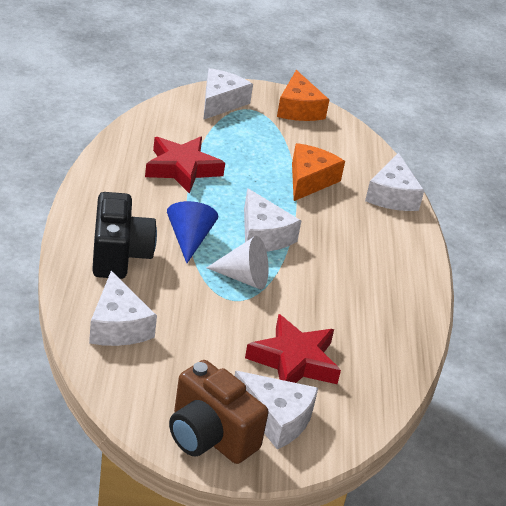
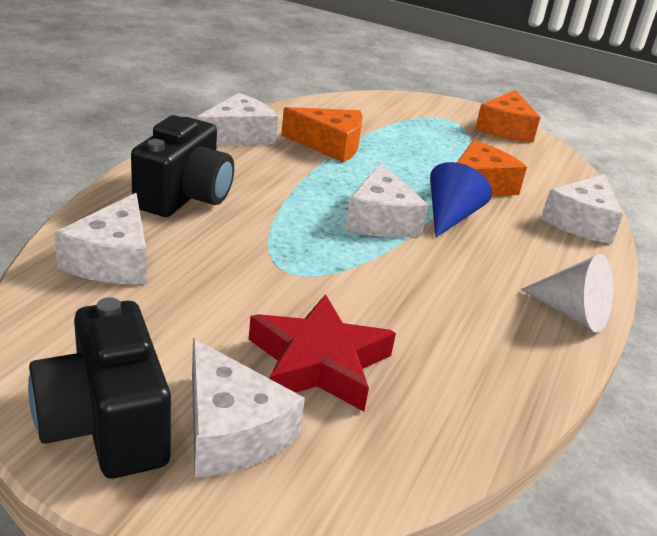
camera: 25 degrees right, 5 degrees down
red star [145,136,225,194] -> orange cheese [281,107,363,163]
blue cone [167,201,218,263] -> blue cone moved to [430,162,492,237]
brown camera [169,360,268,464] -> black camera [28,297,171,478]
white cheese [203,68,253,120] -> white cheese moved to [196,93,278,146]
white cone [206,236,269,289] -> white cone moved to [521,254,613,333]

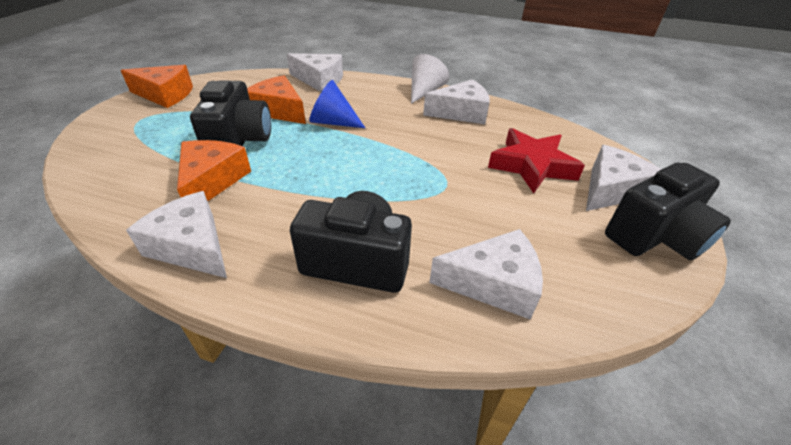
camera: 95 degrees left, 10 degrees up
white cheese [345,163,428,238] -> white cheese moved to [423,79,490,124]
none -> black camera [190,80,271,146]

